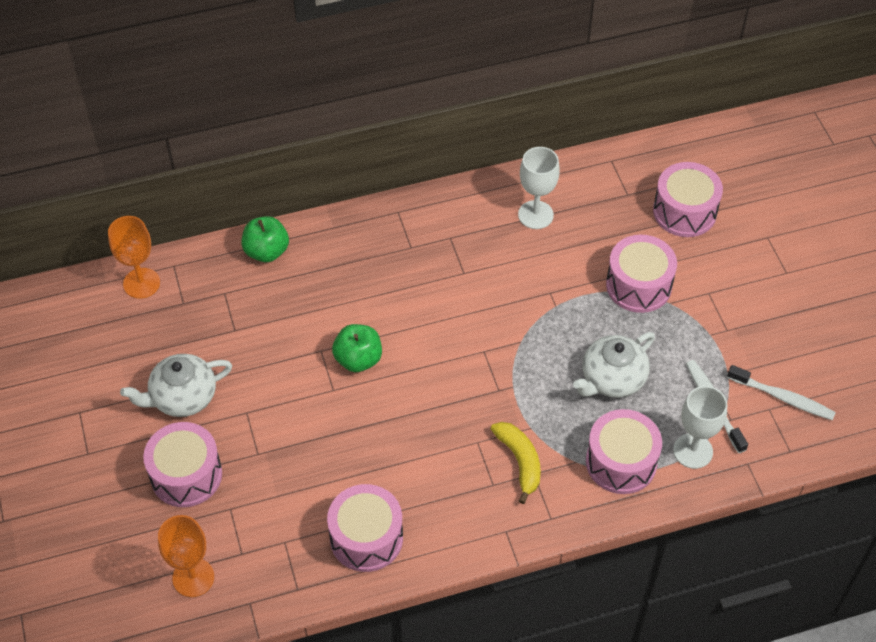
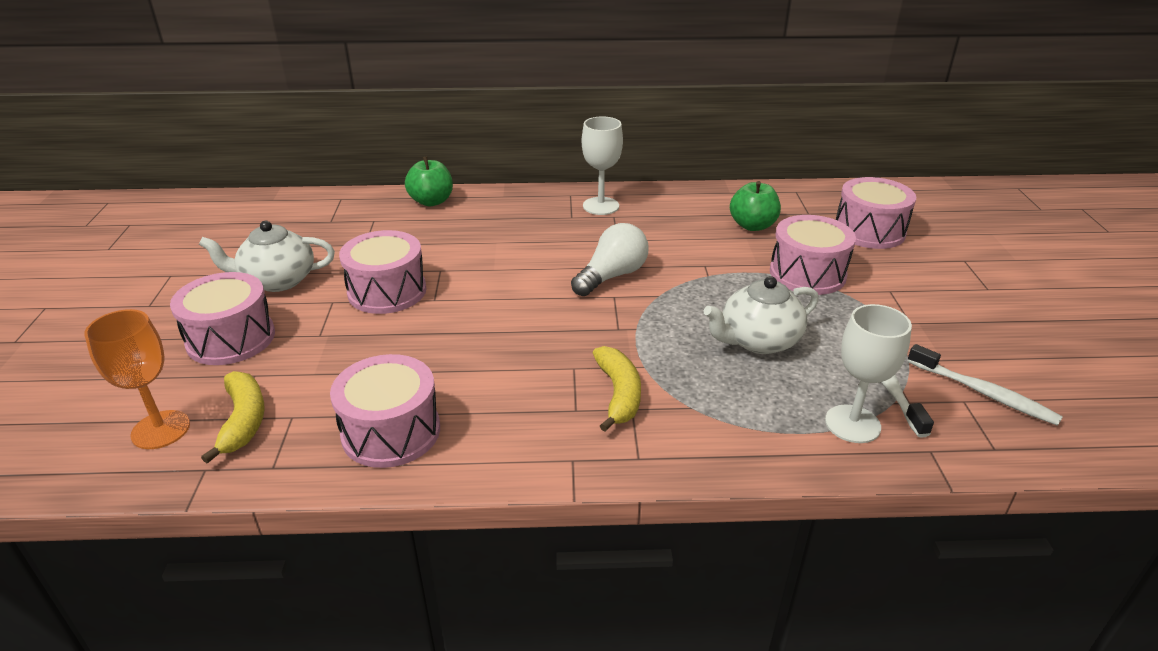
camera: 15 degrees right, 20 degrees down
orange goblet [108,216,160,299] -> none
green apple [332,324,382,372] -> green apple moved to [730,181,781,231]
white goblet [518,147,560,229] -> white goblet moved to [582,116,623,215]
pink drum [586,409,662,494] -> pink drum moved to [339,230,426,314]
none -> yellow banana [201,371,265,464]
none -> white light bulb [571,223,649,296]

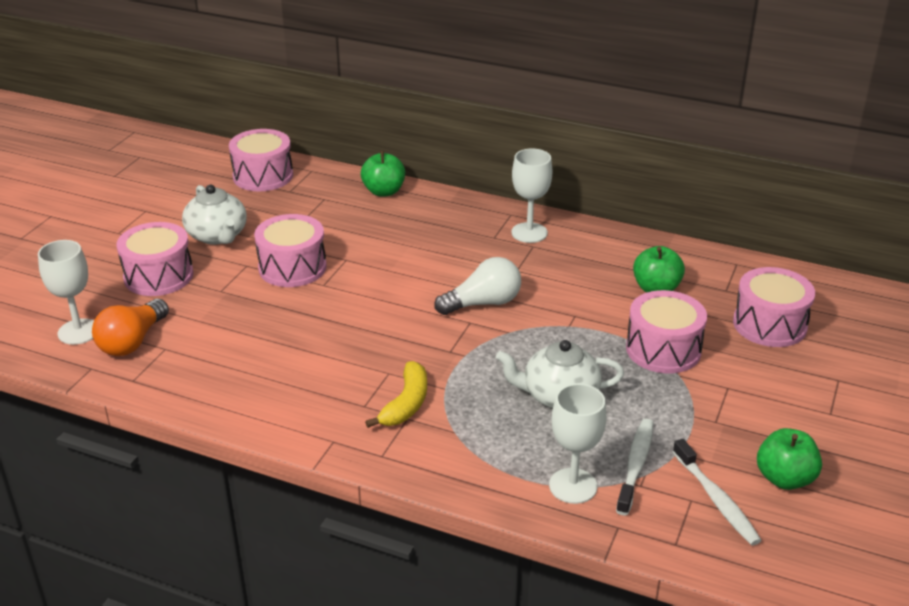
camera: 25 degrees right, 0 degrees up
orange goblet [84,309,190,449] -> white goblet [38,240,94,345]
white teapot [199,221,335,292] -> white teapot turned 135 degrees counterclockwise [182,185,247,245]
yellow banana [201,371,265,464] -> orange light bulb [92,299,169,356]
pink drum [330,354,440,468] -> pink drum moved to [229,129,293,191]
none -> green apple [757,428,822,490]

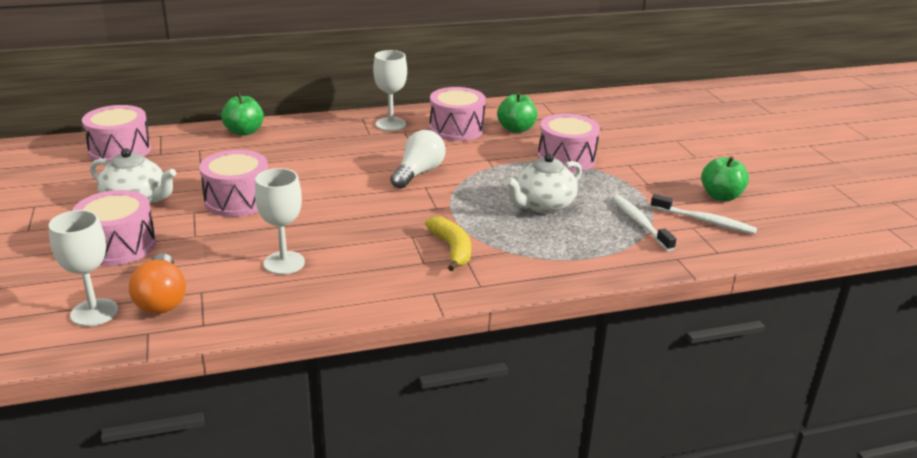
camera: 40 degrees left, 5 degrees down
white goblet [549,384,606,504] -> white goblet moved to [255,168,305,275]
pink drum [733,267,815,347] -> pink drum moved to [430,87,486,141]

